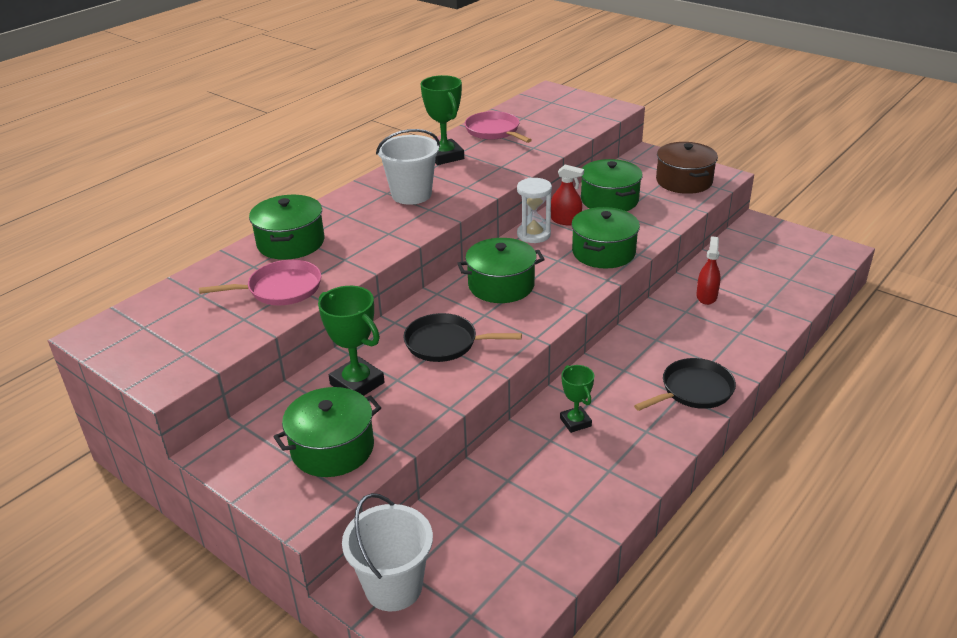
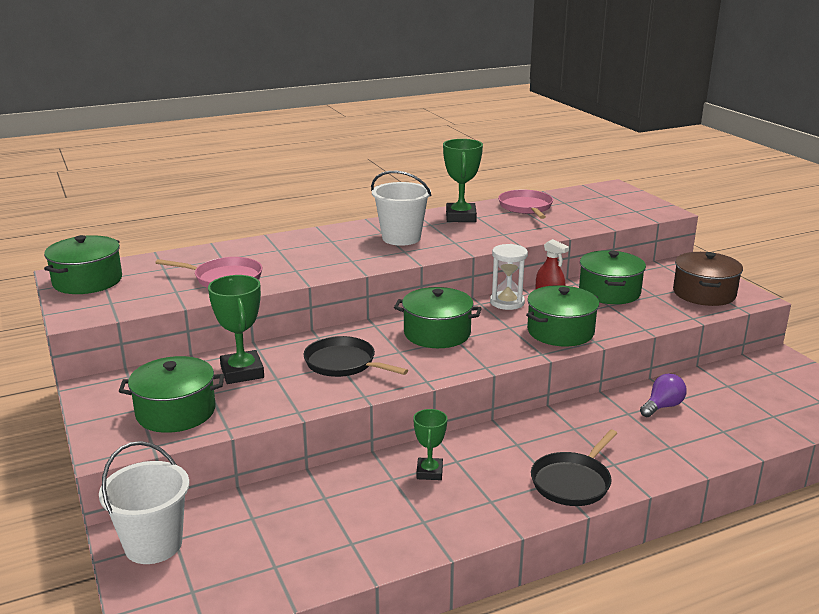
camera: 25 degrees right, 10 degrees down
green pot [249,195,324,260] -> green pot moved to [44,235,122,294]
black pan [634,358,736,411] -> black pan turned 135 degrees clockwise [531,430,617,506]
red spray bottle [696,236,721,305] -> purple light bulb [640,374,687,417]

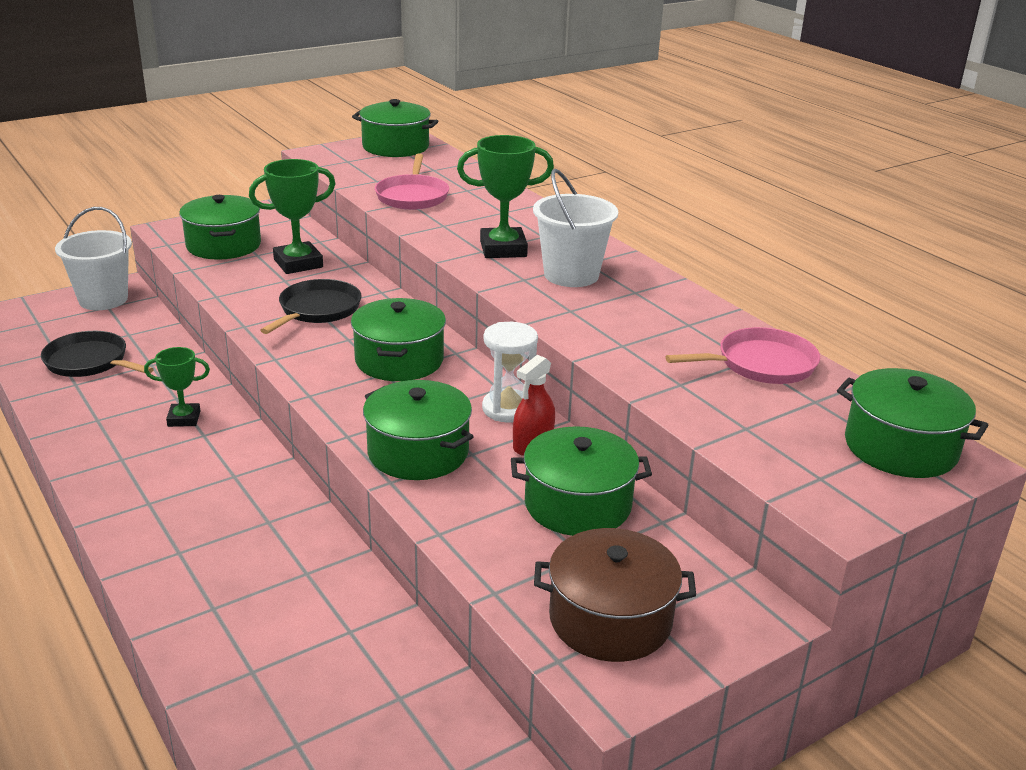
camera: 80 degrees right, 5 degrees up
green trophy [443,139,483,222] -> green trophy moved to [457,135,554,258]
black pan [531,430,617,506] -> black pan moved to [41,331,154,377]
purple light bulb [640,374,687,417] -> none
none -> green pot [837,368,989,478]

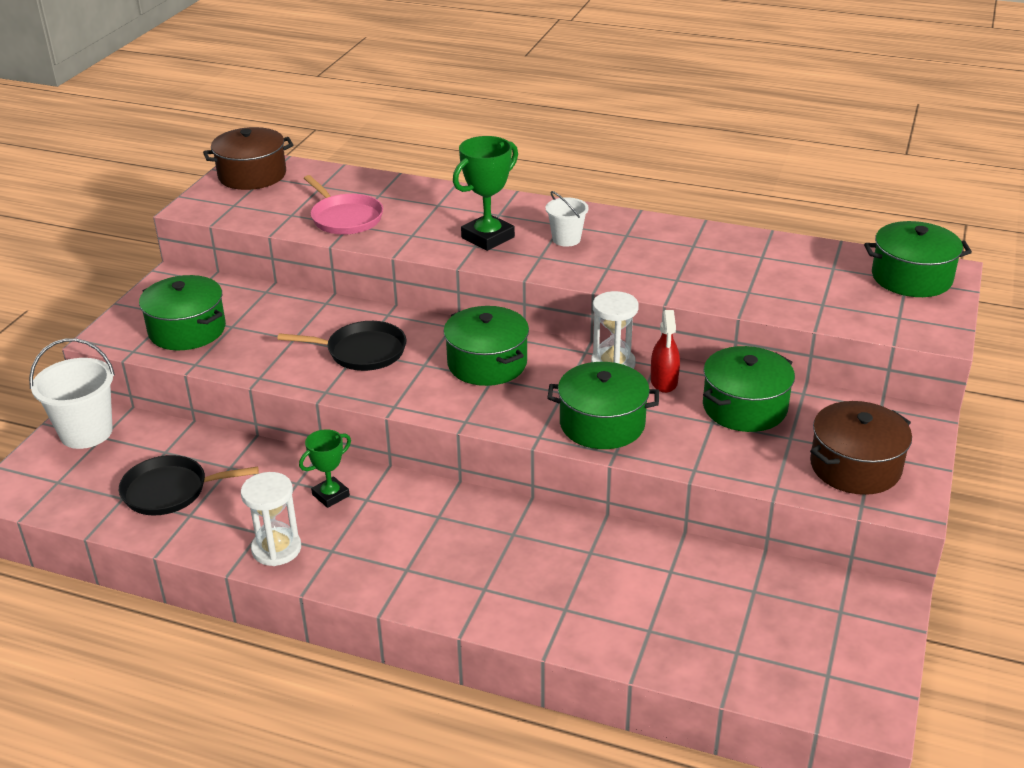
camera: 35 degrees left, 5 degrees up
green trophy [249,159,336,274] -> none
black pan [260,279,362,334] -> black pan turned 105 degrees clockwise [277,321,407,371]
green pot [352,99,438,157] -> brown pot [203,127,293,190]
white bucket [533,169,618,287] -> white bucket [545,191,589,247], size x0.59
pink pan [665,327,820,384] -> none
none -> white hourglass [241,472,301,566]

